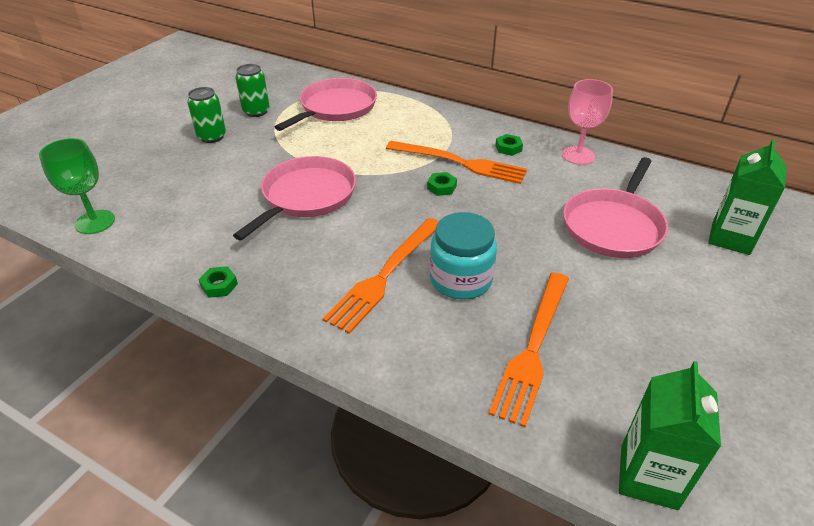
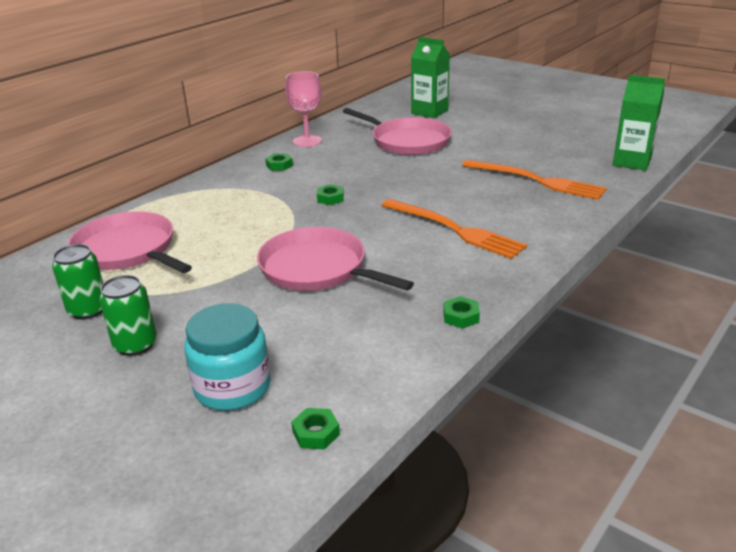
camera: 80 degrees left, 10 degrees down
green goblet [39,138,115,234] -> green nut [291,408,340,449]
orange fork [386,141,527,184] -> none
turquoise jar [430,212,497,300] -> turquoise jar moved to [184,303,271,411]

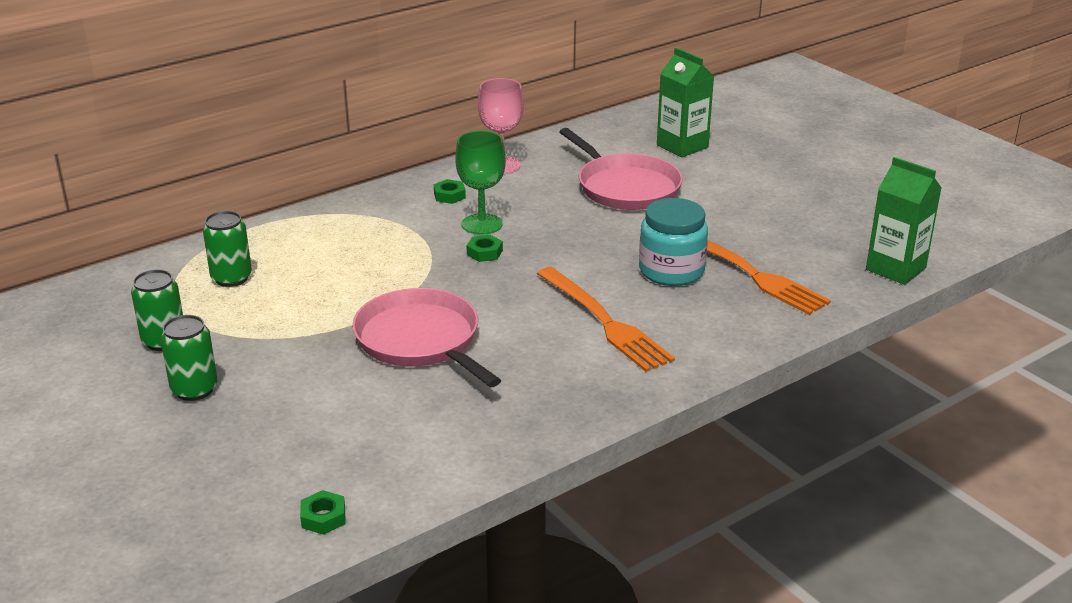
camera: 15 degrees right, 0 degrees up
pink pan [68,211,192,273] -> green can [203,211,252,287]
turquoise jar [184,303,271,411] -> turquoise jar moved to [639,198,708,286]
green nut [443,296,480,329] -> none
none -> green goblet [455,131,506,235]

